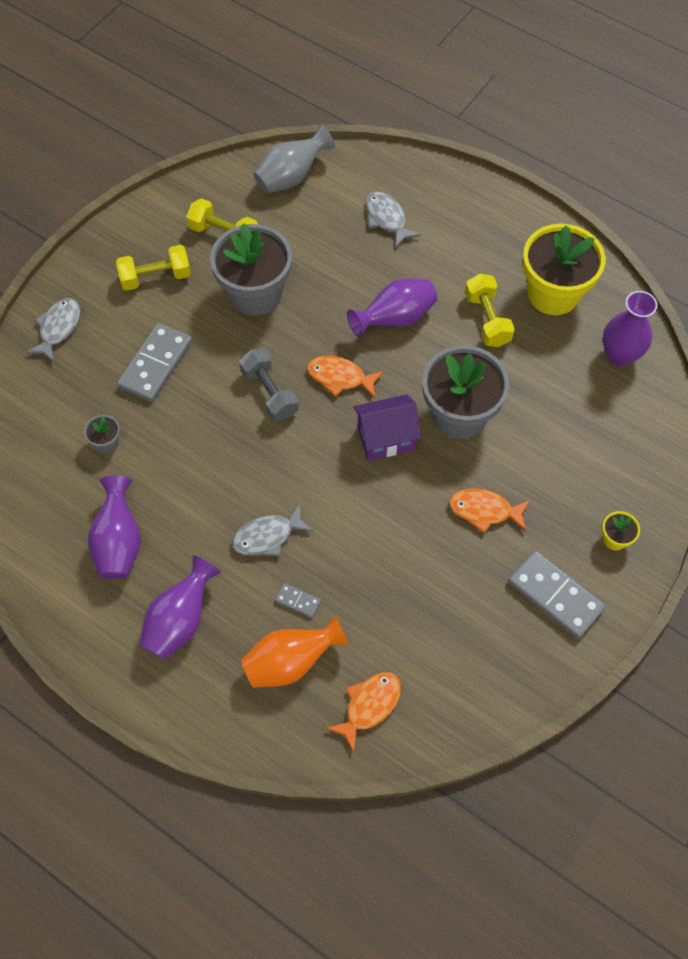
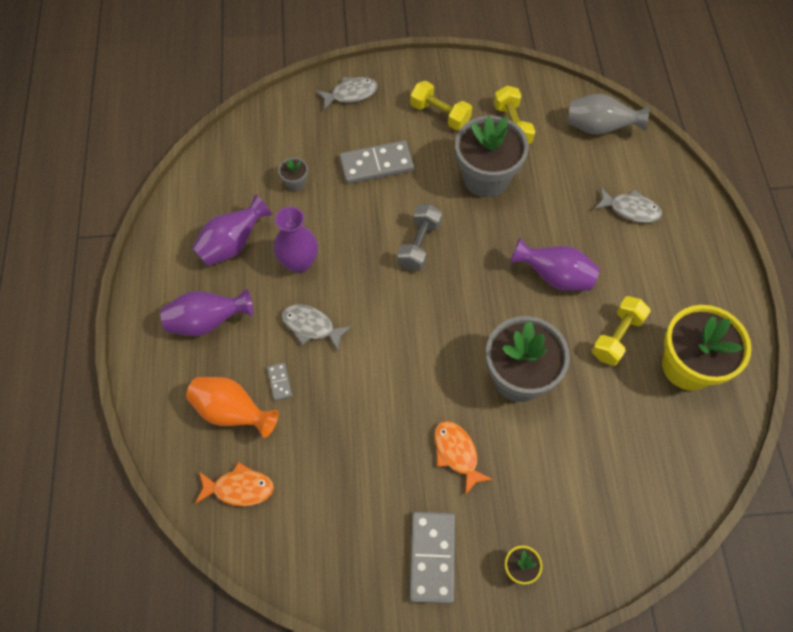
camera: 50 degrees right, 0 degrees up
orange fish [307,356,384,398] -> none
purple house [353,394,422,461] -> none
grey fish [366,191,421,247] -> grey fish turned 90 degrees clockwise [594,187,662,223]
purple vase [602,291,657,366] -> purple vase moved to [274,207,318,273]

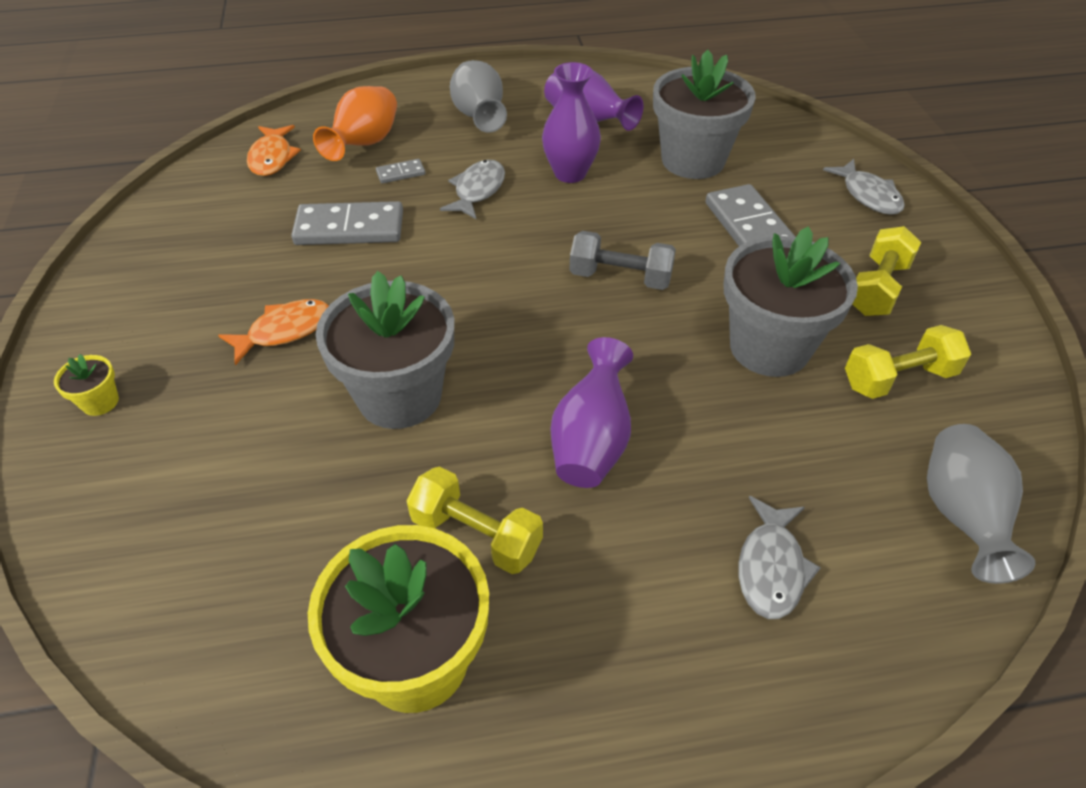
camera: 85 degrees right, 15 degrees down
purple vase [160,289,253,336] -> grey vase [450,60,507,133]
grey flower pot [278,157,308,191] -> grey flower pot [653,50,755,179], size x2.39
grey domino [409,511,455,604] -> grey domino moved to [291,201,403,245]

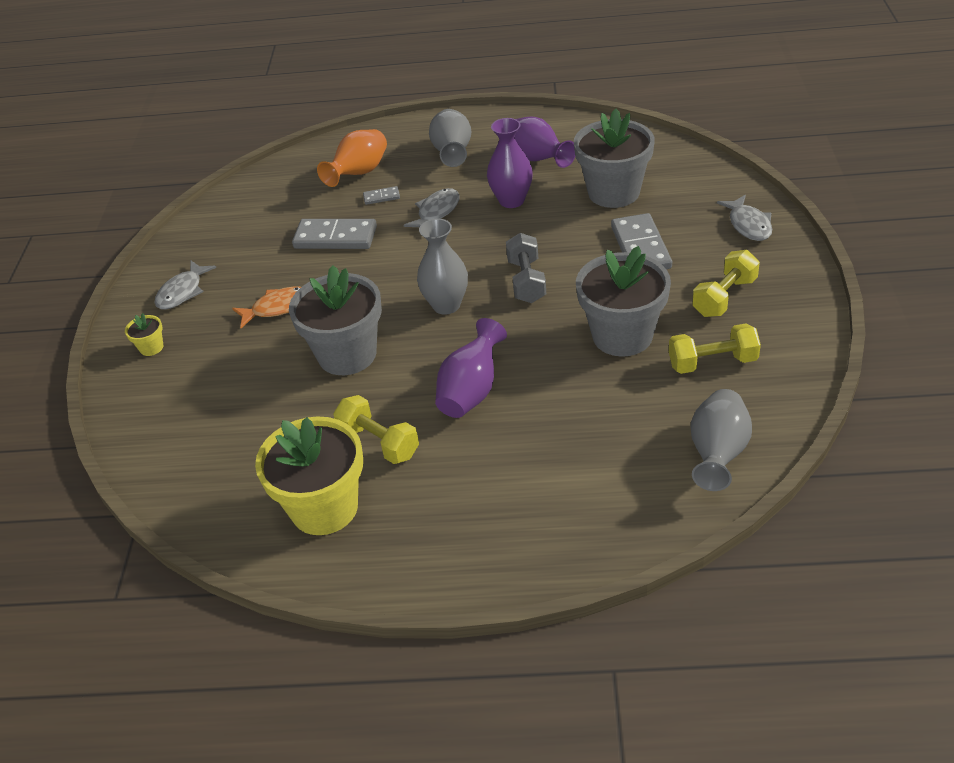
camera: 15 degrees right, 5 degrees down
orange fish [247,125,301,176] -> none
grey dumbbell [569,231,676,290] -> grey dumbbell turned 60 degrees clockwise [506,233,546,303]
grey fish [739,496,821,619] -> grey fish moved to [155,261,216,310]
none -> grey vase [417,218,468,315]

